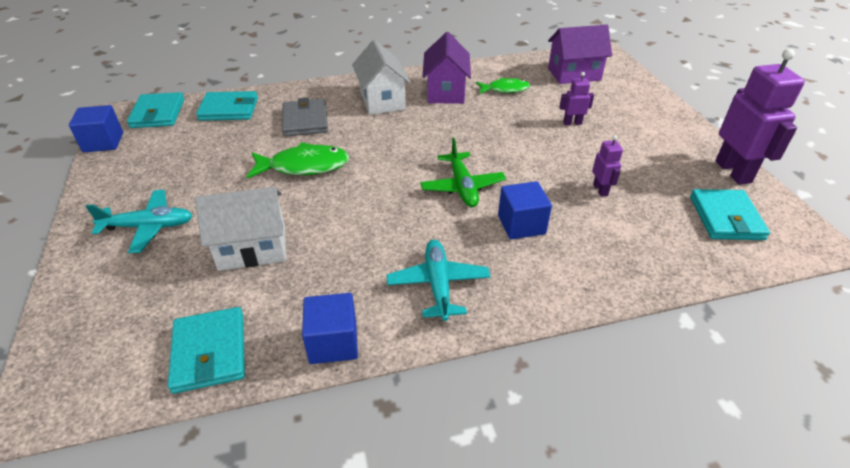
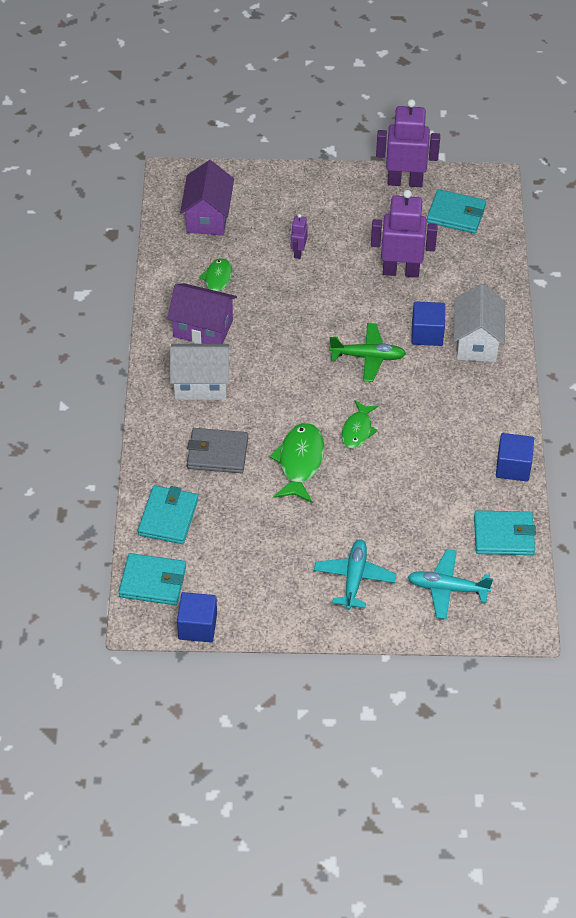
camera: 75 degrees left, 10 degrees up
white house [195,187,286,271] -> white house moved to [454,284,505,362]
turquoise plane [387,240,490,321] -> turquoise plane moved to [408,549,493,619]
purple robot [592,135,623,197] -> purple robot [371,190,438,278], size x2.08
none -> green fish [342,400,378,449]

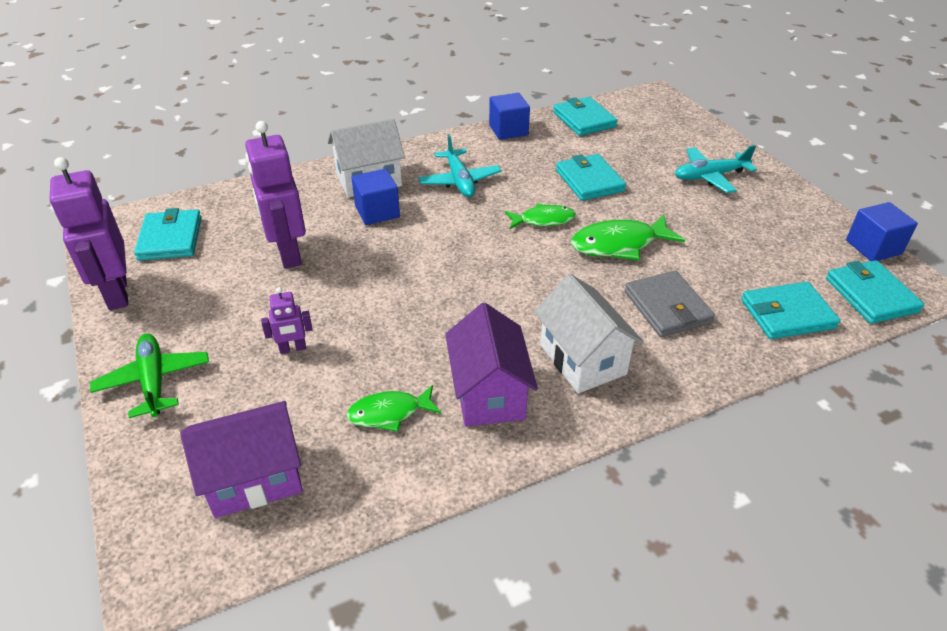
camera: 115 degrees left, 10 degrees down
green plane [329,323,406,382] -> green plane moved to [90,333,209,418]
turquoise plane [408,549,493,619] -> turquoise plane moved to [418,134,501,197]
none -> turquoise wallet [556,154,626,201]

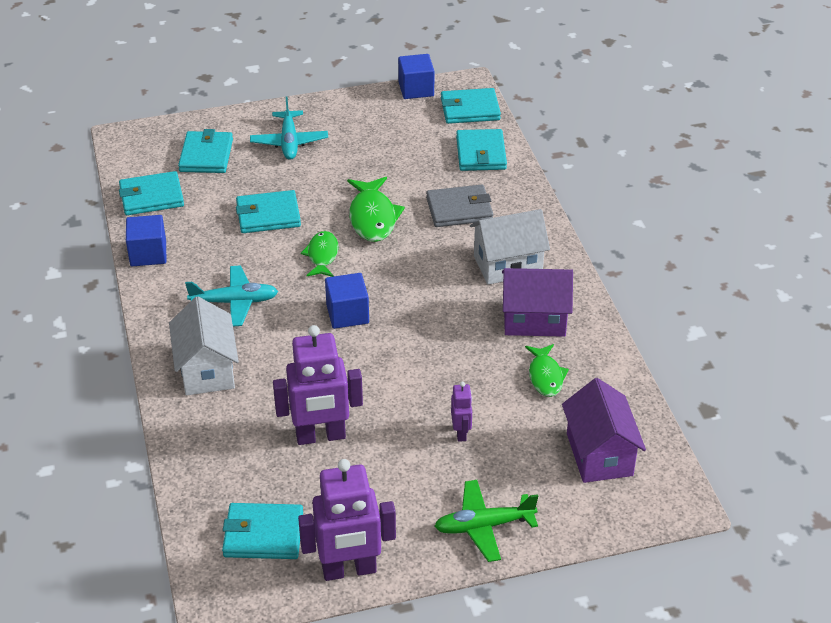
camera: 80 degrees left, 0 degrees up
blue cube [351,169,400,225] -> blue cube moved to [325,273,369,329]
none -> turquoise wallet [178,129,233,173]

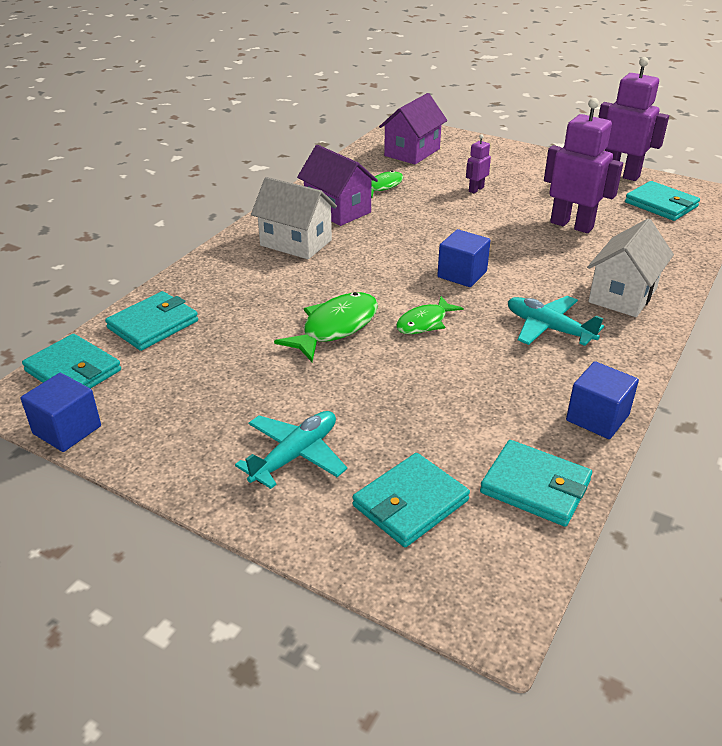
camera: 135 degrees left, 5 degrees down
turquoise wallet [236,190,301,233] -> none
grey wallet [426,184,493,227] -> none
green plane [434,480,538,562] -> none

